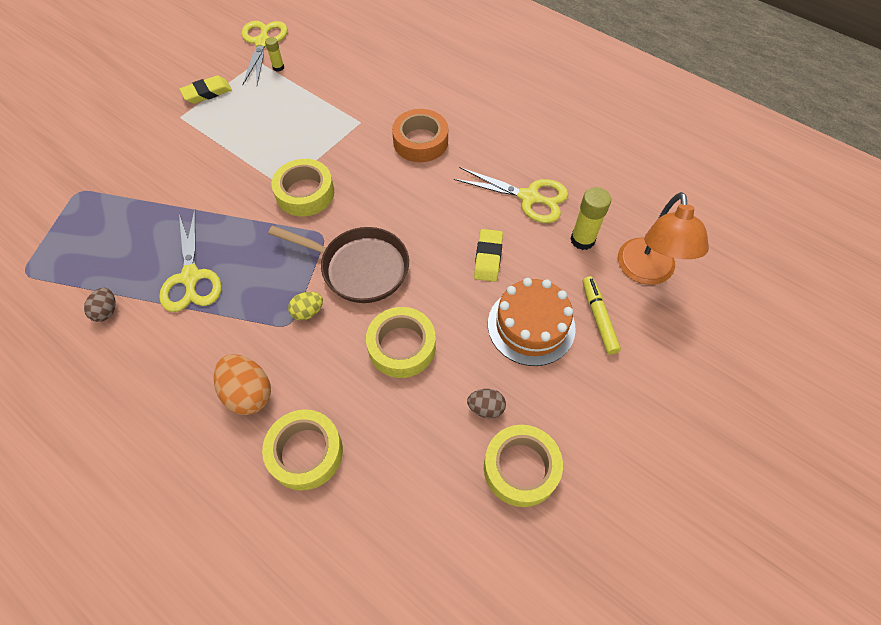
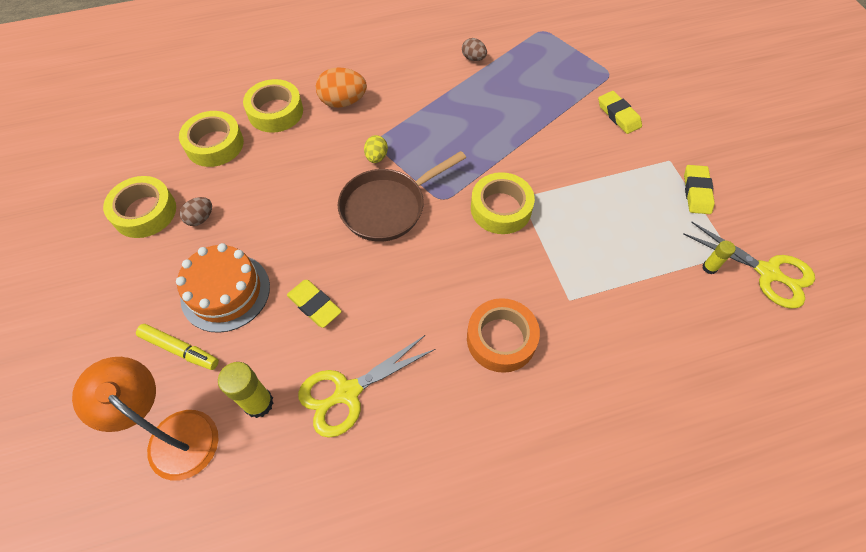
camera: 125 degrees right, 0 degrees up
yellow scissors [159,209,222,312] -> none
yellow tape [366,307,436,378] -> yellow tape moved to [179,111,244,167]
none -> yellow eraser [598,91,642,134]

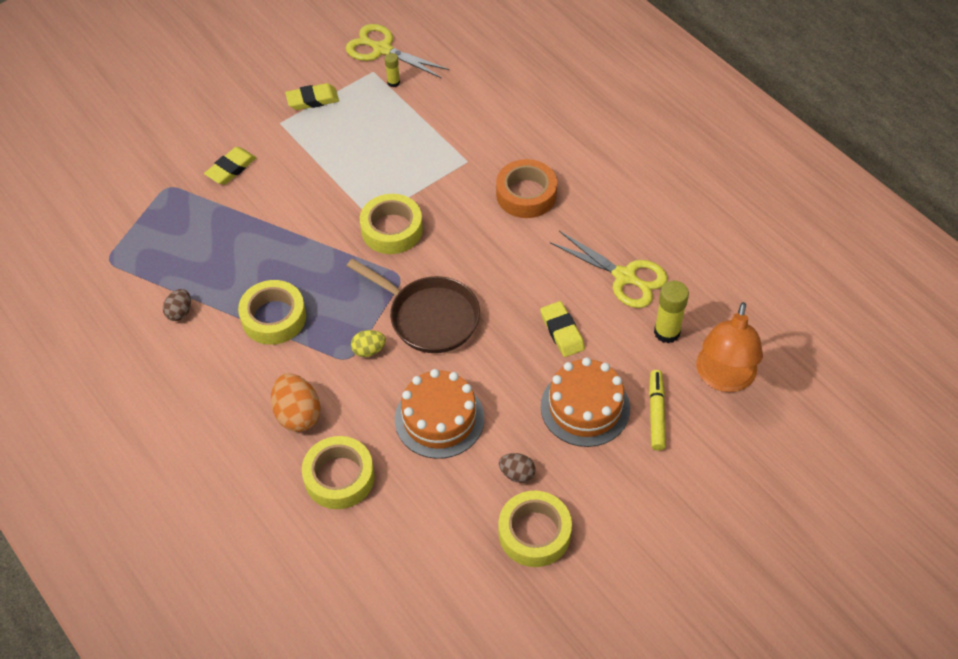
camera: 110 degrees left, 5 degrees down
yellow tape [179,111,244,167] -> yellow tape moved to [238,280,306,345]
yellow eraser [287,280,342,328] -> yellow eraser turned 45 degrees counterclockwise [540,301,585,357]
yellow scissors [684,221,815,309] -> yellow scissors turned 75 degrees counterclockwise [346,24,449,78]
none -> orange cake [395,369,484,459]

